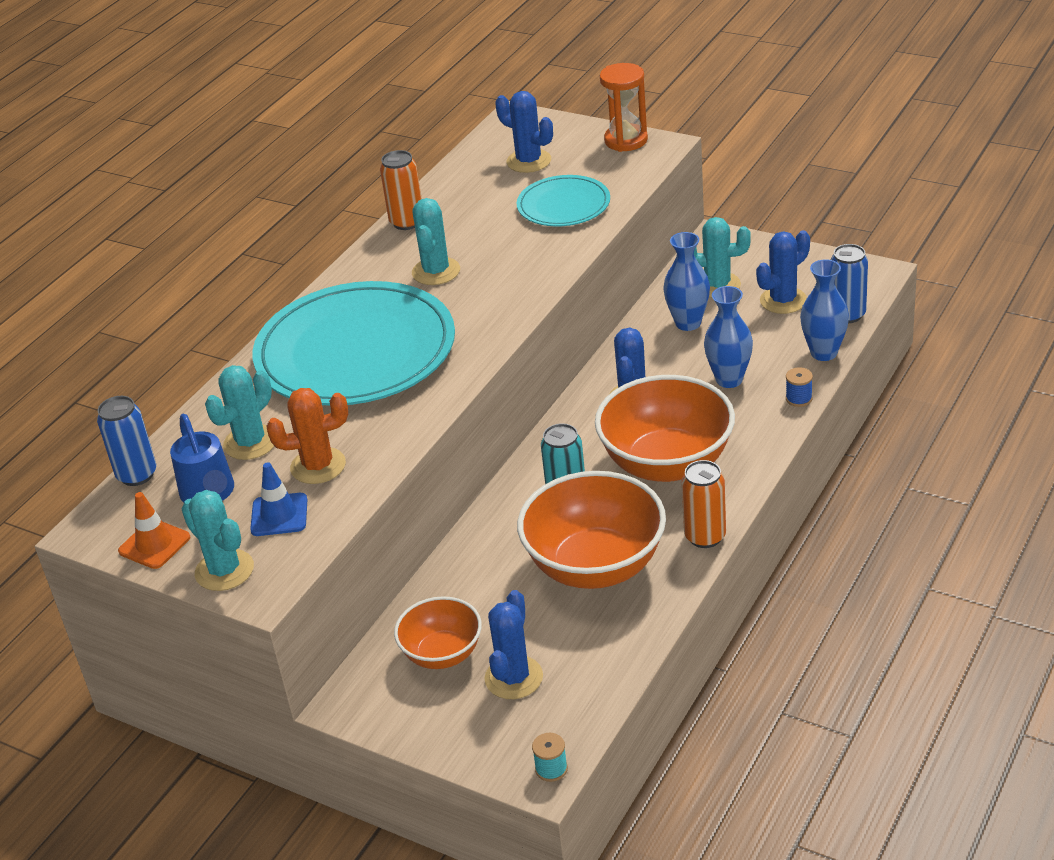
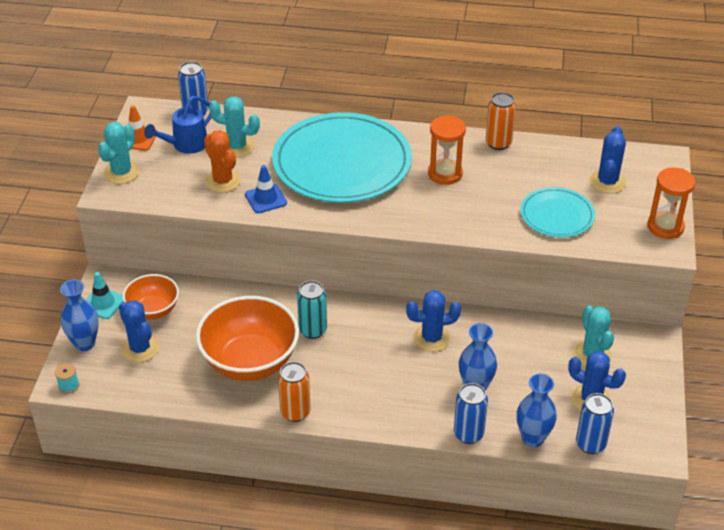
camera: 65 degrees right, 5 degrees up
blue traffic cone [250,462,308,536] -> blue traffic cone moved to [245,165,287,214]
turquoise cactus [412,198,460,285] -> orange hourglass [428,115,466,185]
blue cactus [484,590,543,699] -> blue cactus turned 60 degrees clockwise [119,300,159,362]
orange bowl [595,375,735,482] -> none
blue vase [663,232,710,331] -> blue vase moved to [60,280,99,351]
blue spool [786,367,813,407] -> blue can [454,383,488,444]
none -> turquoise traffic cone [86,272,123,319]

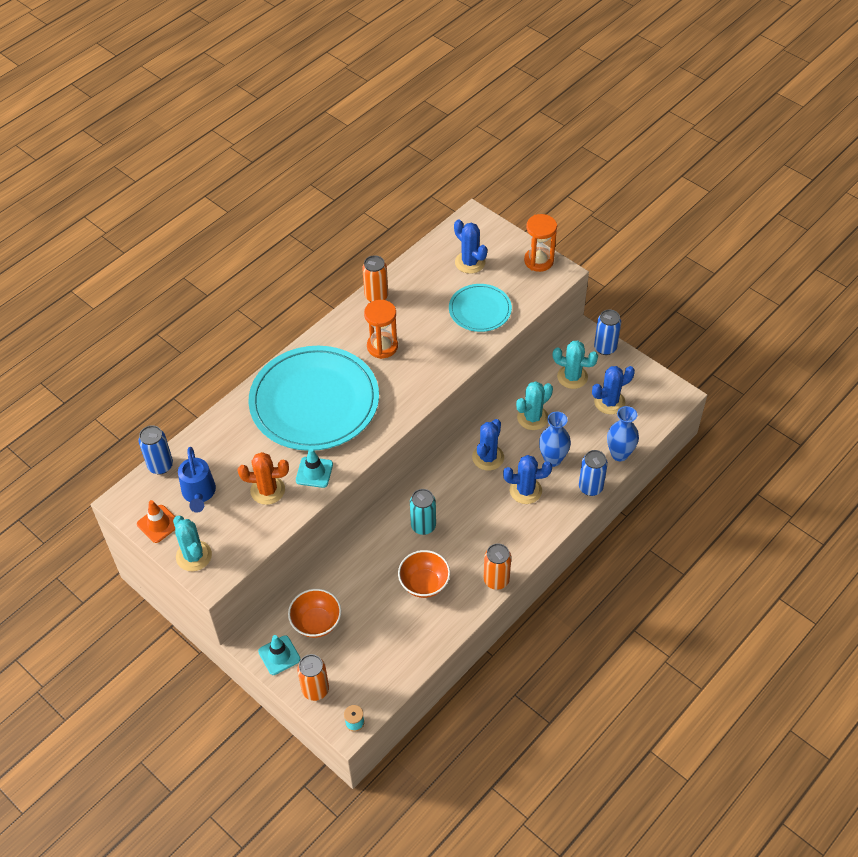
camera: 55 degrees left, 10 degrees up
blue vase [60,280,99,351] -> orange can [297,654,329,701]
blue cactus [119,300,159,362] -> blue cactus moved to [503,455,552,504]
orange bowl [196,296,299,381] -> orange bowl [398,550,450,598], size x0.57
turquoise cactus [209,96,260,157] -> turquoise cactus moved to [516,381,553,430]
blue traffic cone [245,165,287,214] -> turquoise traffic cone [296,448,333,488]
blue can [576,393,614,454] -> blue can moved to [594,309,621,355]

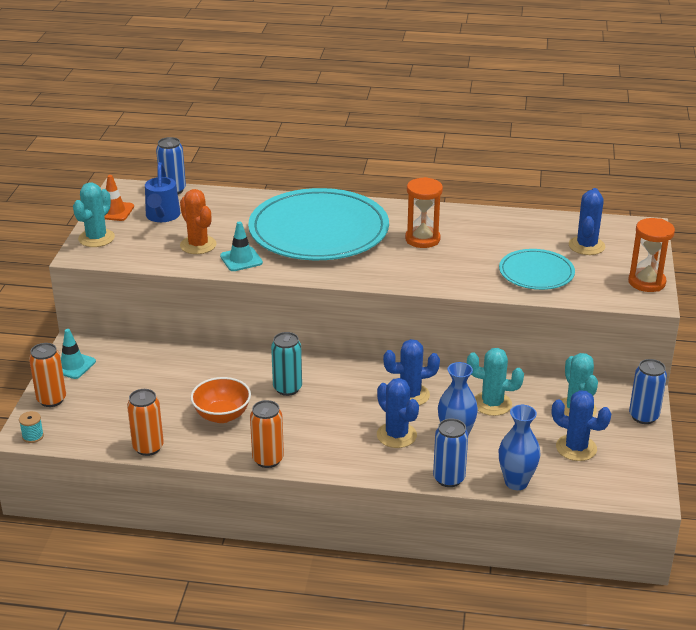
camera: 55 degrees right, 20 degrees down
blue watering can [178,447,216,513] -> blue watering can turned 45 degrees counterclockwise [145,162,180,222]
orange bowl [288,589,341,638] -> none
orange can [362,255,388,302] -> orange can moved to [127,389,164,456]

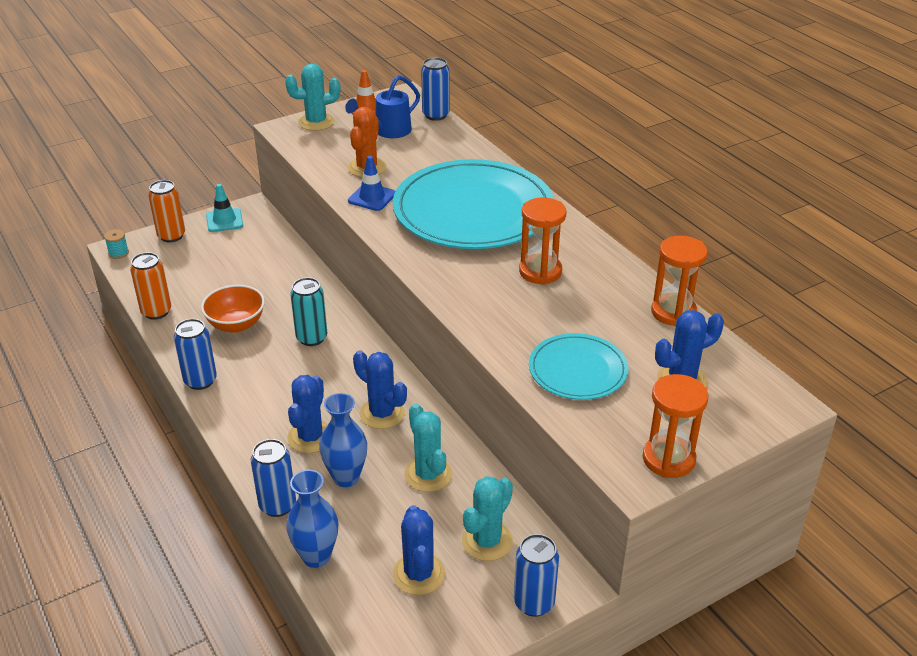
camera: 50 degrees right, 5 degrees up
turquoise traffic cone [220,221,263,271] -> blue traffic cone [348,156,396,211]
orange can [250,400,284,468] -> blue can [174,319,217,390]
none -> orange hourglass [651,236,708,326]

